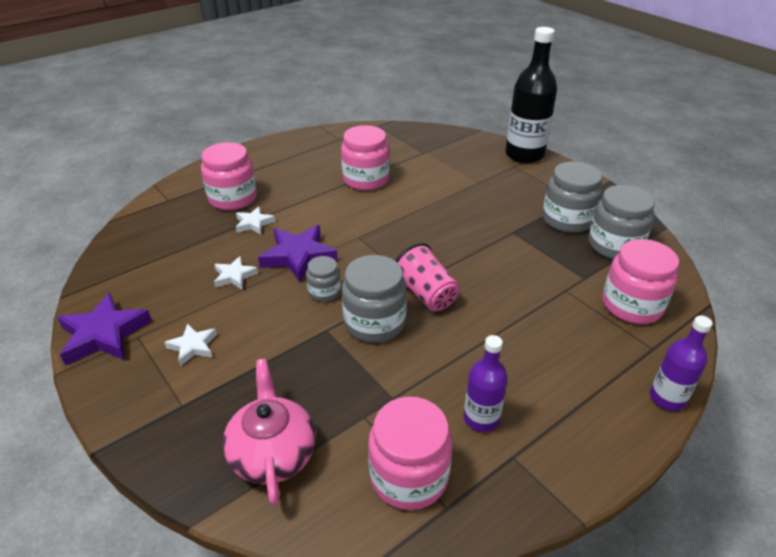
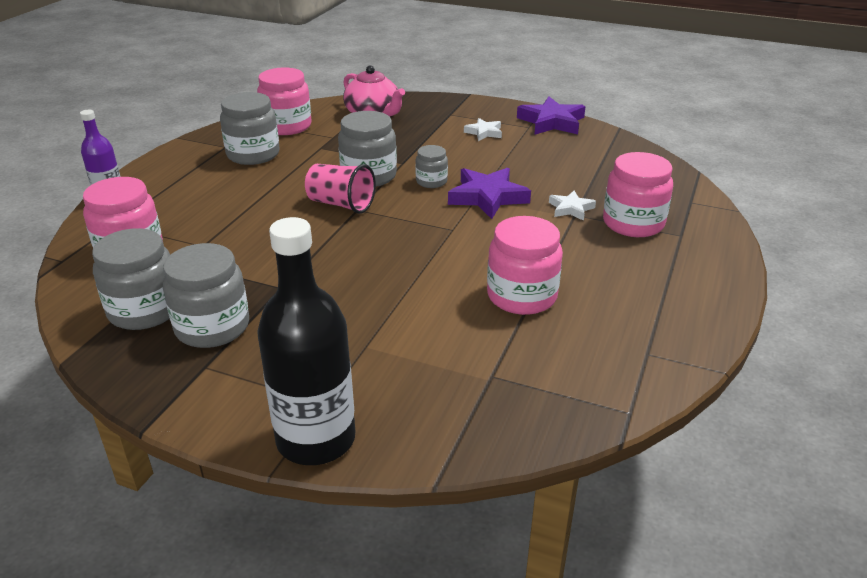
camera: 150 degrees right, 5 degrees down
white star [214,256,258,289] -> none
purple bottle [464,335,508,432] -> grey jar [220,92,280,165]

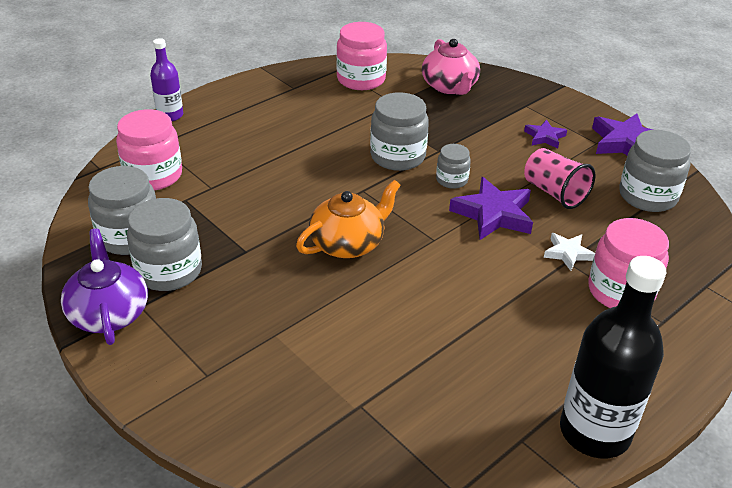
camera: 25 degrees right, 5 degrees up
grey jar [220,92,280,165] -> grey jar moved to [619,130,691,212]
black bottle [257,217,355,465] -> black bottle moved to [560,256,666,458]
pink cup [305,164,376,214] -> pink cup moved to [524,148,595,209]
white star [464,118,502,141] -> purple star [524,119,567,149]
pink jar [487,216,563,315] -> none
none -> purple teapot [61,229,148,345]
none -> orange teapot [296,180,401,258]

